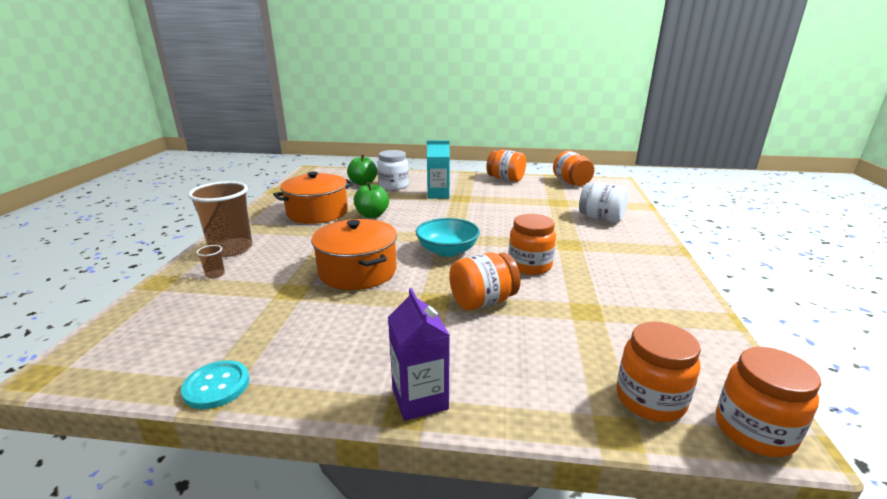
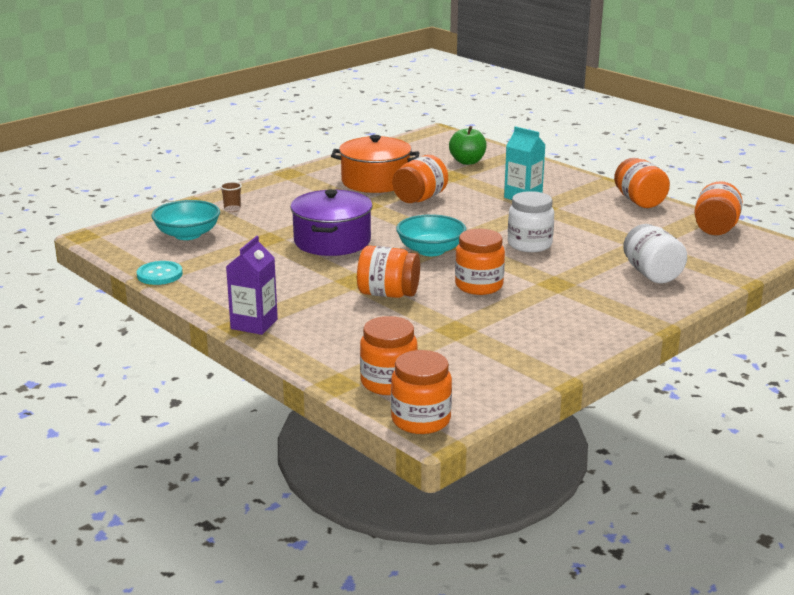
camera: 40 degrees right, 0 degrees up
brown cup [188,181,252,257] -> none
orange pot [311,219,397,290] -> purple pot [290,189,373,256]
green apple [354,182,389,218] -> orange jar [392,155,448,203]
white jar [377,150,409,190] -> white jar moved to [508,191,554,252]
none -> turquoise bowl [151,200,220,240]

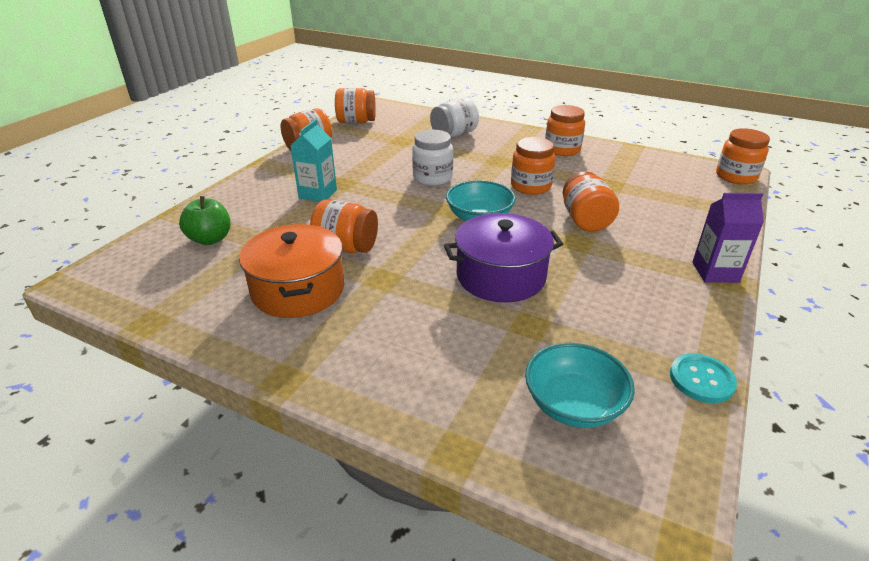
camera: 110 degrees left, 10 degrees up
brown cup [220,182,242,212] -> none
orange jar [360,316,417,395] -> orange jar moved to [545,105,585,156]

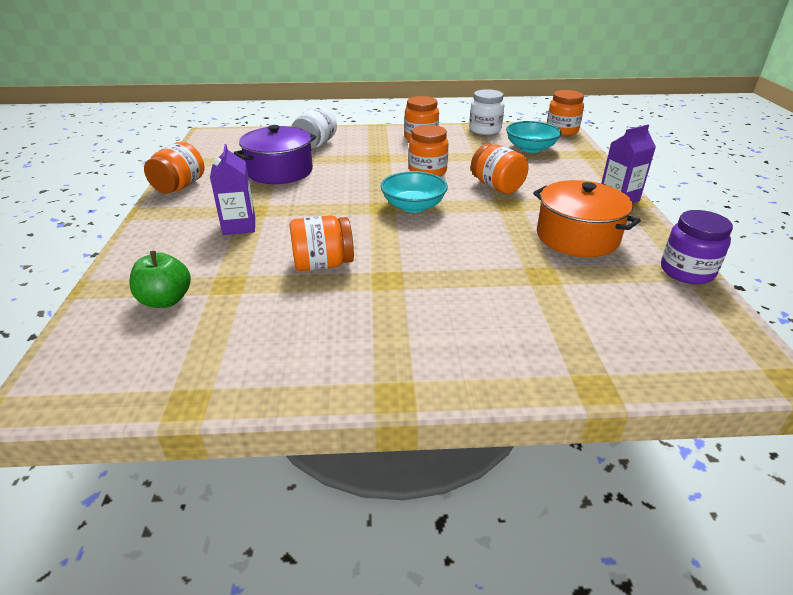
camera: 30 degrees left, 0 degrees up
orange pot [239,224,344,318] -> orange pot moved to [533,180,641,257]
turquoise carton [290,119,337,202] -> purple carton [210,144,255,235]
orange jar [335,88,376,123] -> none
white jar [412,130,453,186] -> white jar moved to [469,89,504,135]
purple pot [444,213,563,303] -> purple pot moved to [234,125,316,184]
turquoise bowl [525,343,635,428] -> turquoise bowl moved to [506,121,562,153]
turquoise button [670,353,737,403] -> purple jar [661,210,733,284]

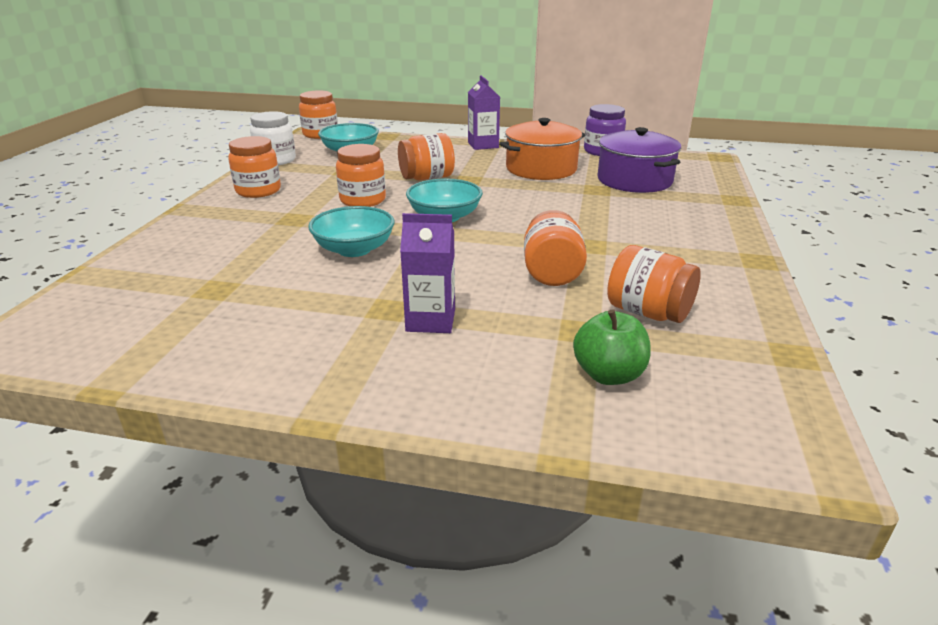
camera: 75 degrees left, 5 degrees down
orange jar [144,142,204,194] -> orange jar moved to [607,245,701,323]
purple pot [234,125,316,184] -> purple pot moved to [597,127,681,193]
white jar [291,106,337,149] -> none
none -> turquoise bowl [308,206,395,257]

